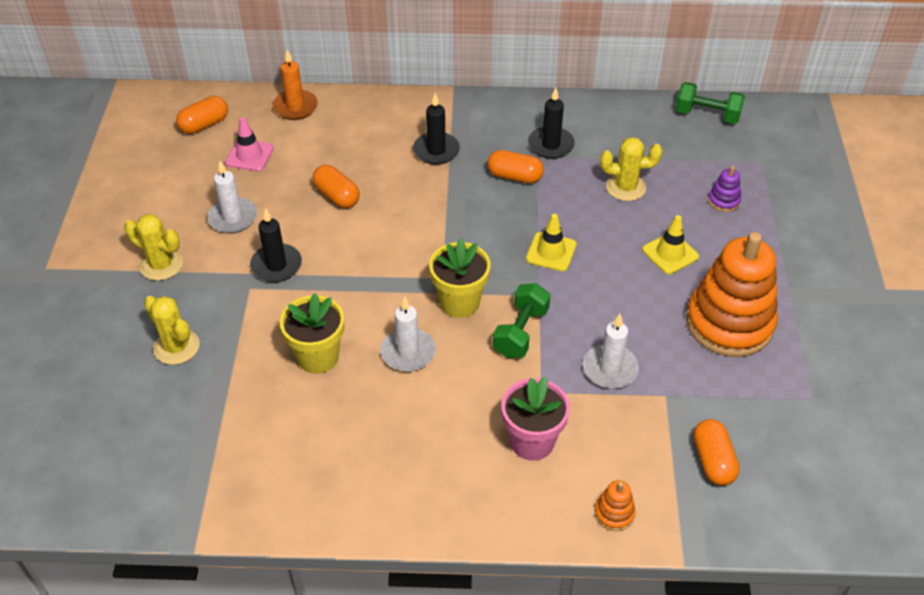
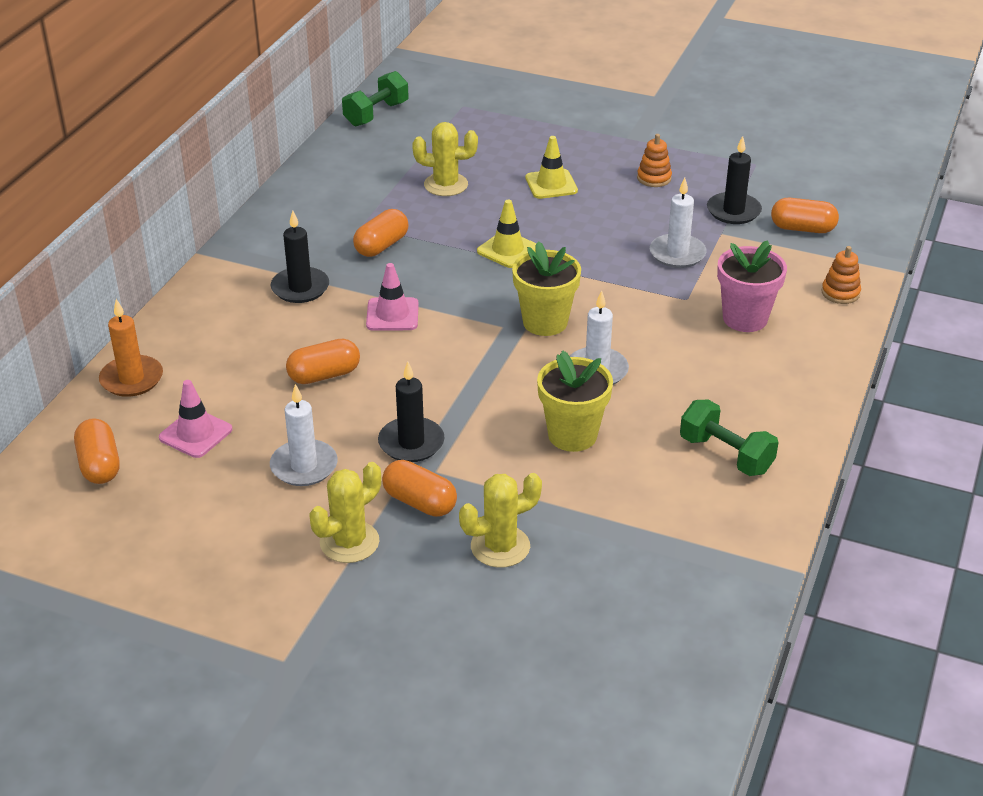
camera: 70 degrees left, 10 degrees down
green dumbbell [493,283,550,358] -> green dumbbell moved to [680,400,779,476]
black candle [528,88,575,159] -> black candle moved to [707,136,762,224]
yellow cactus [600,137,662,201] -> yellow cactus turned 75 degrees clockwise [412,122,478,196]
orange stacking toy [686,232,778,357] -> orange stacking toy [637,134,672,187], size x0.40
purple stacking toy [708,166,741,212] -> none
none -> pink traffic cone [366,263,419,331]
none -> orange capsule [382,460,457,517]

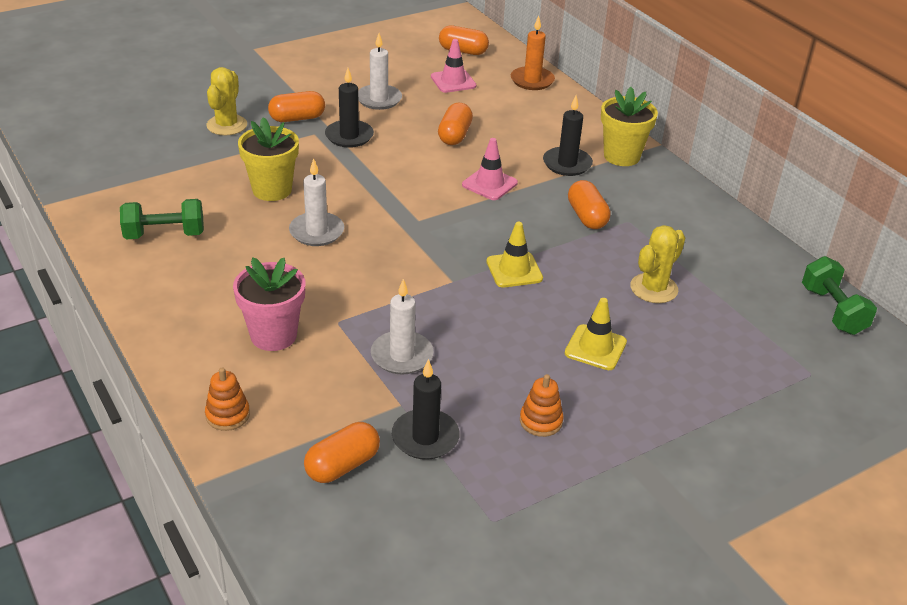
camera: 125 degrees right, 0 degrees up
yellow cactus [309,462,381,563] -> none
yellow flower pot [512,241,581,336] -> yellow flower pot moved to [601,87,658,166]

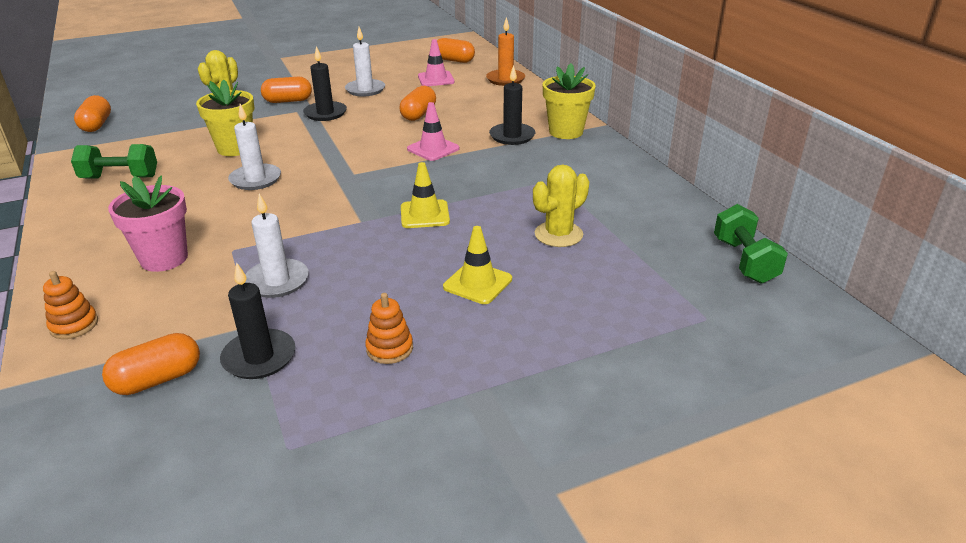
camera: 10 degrees right, 5 degrees down
orange capsule [568,180,610,229] -> orange capsule moved to [74,95,111,132]

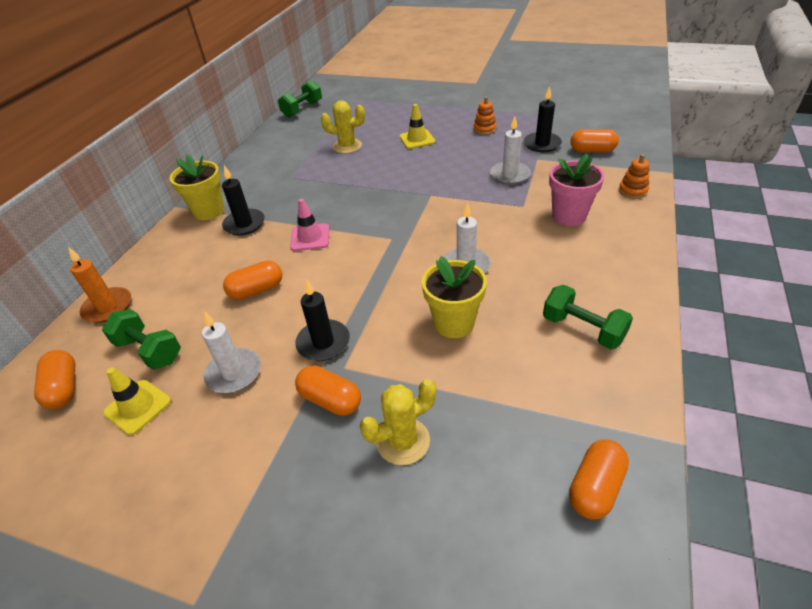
camera: 135 degrees left, 10 degrees up
yellow traffic cone [401,162,450,228] -> yellow traffic cone moved to [103,367,171,435]
pink traffic cone [418,39,455,86] -> green dumbbell [102,309,181,370]

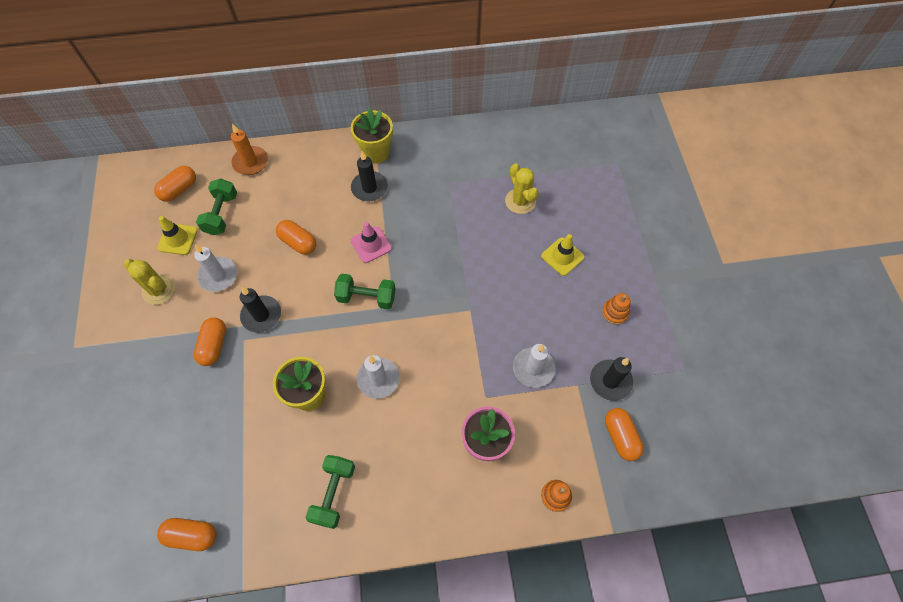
camera: 60 degrees right, 20 degrees up
green dumbbell [278,80,322,118] -> green dumbbell moved to [334,274,396,309]
yellow cactus [360,379,436,465] -> yellow cactus moved to [124,259,176,305]

